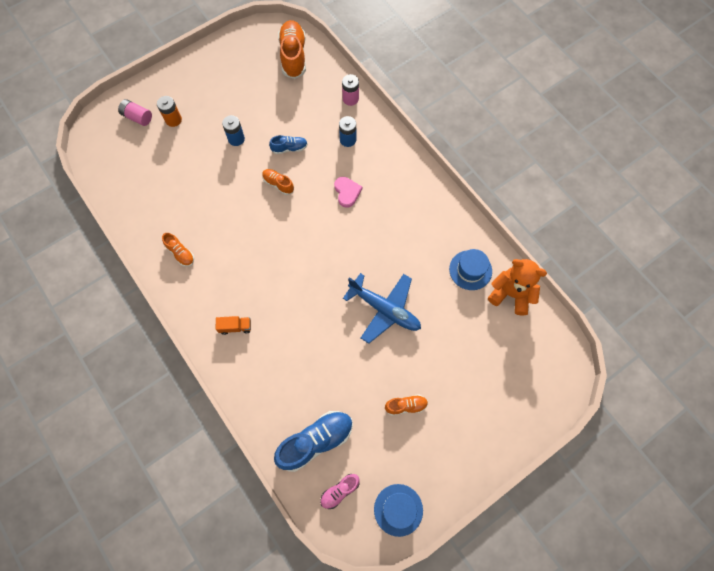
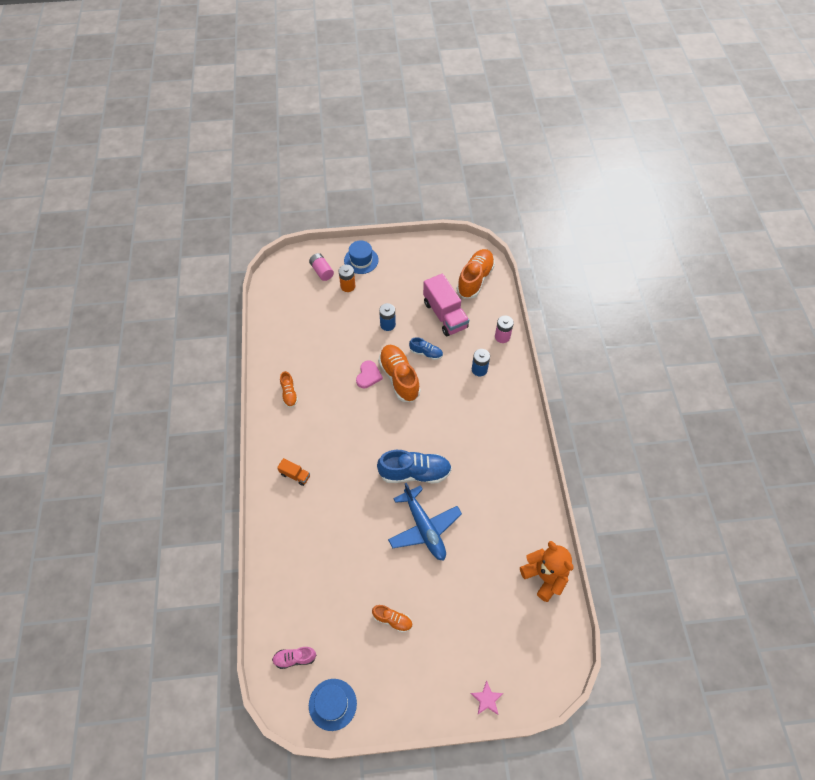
camera: 30 degrees right, 10 degrees down
orange shoe [262,169,294,195] -> orange shoe [378,345,421,402], size x1.90
blue shoe [274,411,353,472] -> blue shoe moved to [377,450,452,483]
pink heart [334,177,363,208] -> pink heart moved to [356,360,383,388]
blue hat [449,249,492,290] -> blue hat moved to [344,241,379,274]
none -> pink truck [423,273,469,336]
none -> pink star [470,681,504,715]

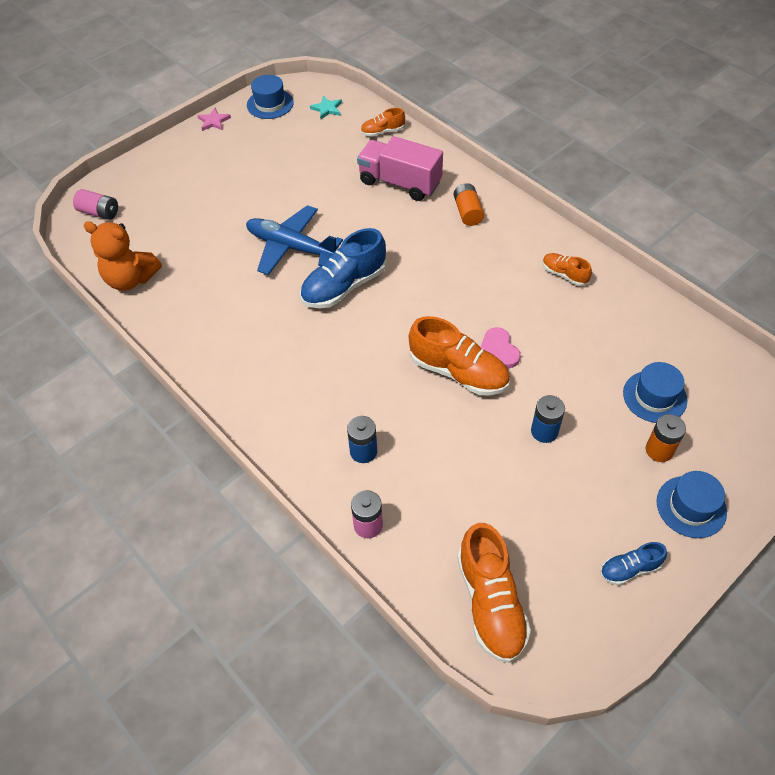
camera: 145 degrees right, 5 degrees down
pink shoe [272,647,316,669] -> turquoise star [310,96,342,119]
orange truck [277,458,310,486] -> orange battery [454,183,484,226]
pink battery [309,253,334,281] -> pink battery moved to [73,189,118,220]
orange shoe [372,605,413,633] -> orange shoe moved to [361,108,405,137]
blue shoe [409,337,443,360] -> blue shoe moved to [600,542,667,585]
pink truck [423,273,469,336] -> pink truck moved to [357,136,443,201]
pink star [470,681,504,715] -> pink star moved to [197,108,231,131]
none -> blue hat [623,362,687,423]

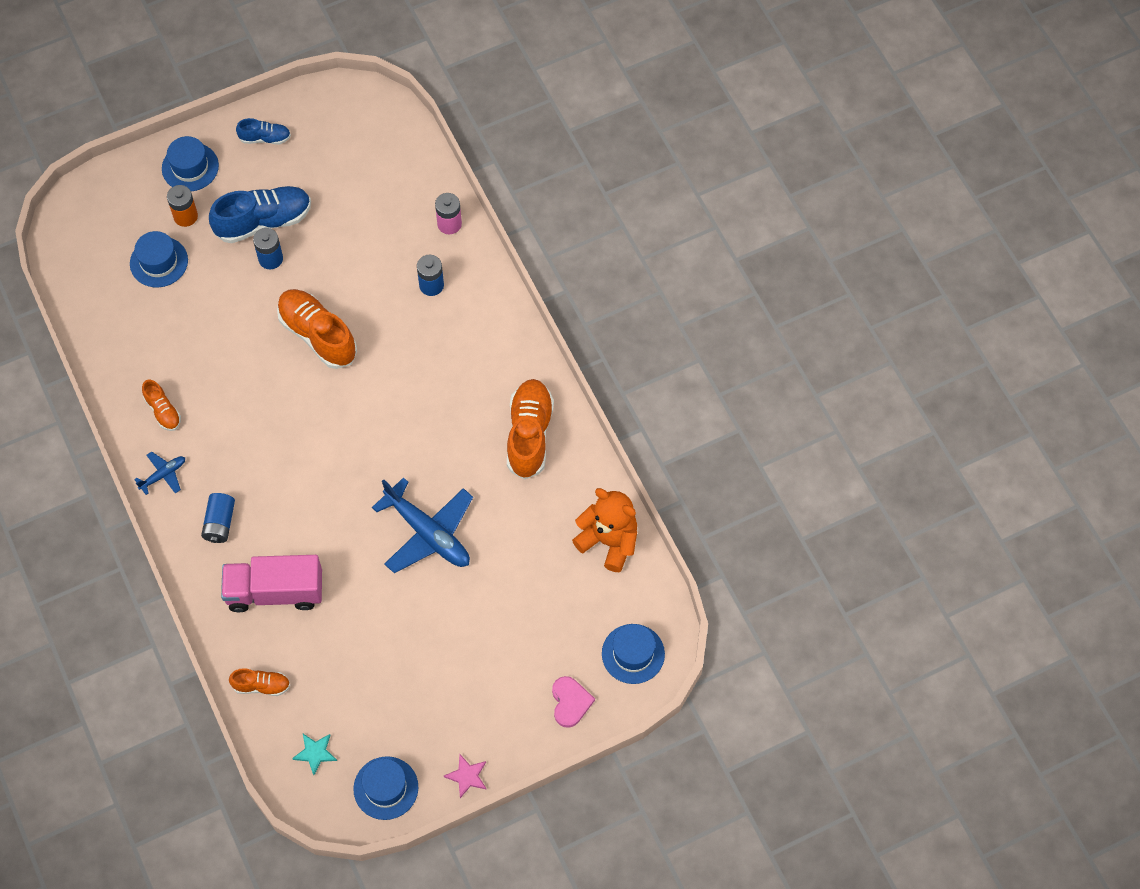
camera: 165 degrees left, 10 degrees up
pink battery [73,189,118,220] -> blue hat [602,624,665,684]
blue shoe [300,228,386,308] -> blue shoe moved to [209,186,311,243]
pink truck [357,136,443,201] -> pink truck turned 135 degrees clockwise [221,555,322,612]
orange battery [454,183,484,226] -> blue battery [201,493,235,543]
orange shoe [457,523,531,663] -> orange shoe moved to [507,379,554,480]
pink heart [481,327,521,368] -> pink heart moved to [552,676,595,728]
none -> blue plane [134,451,185,495]

